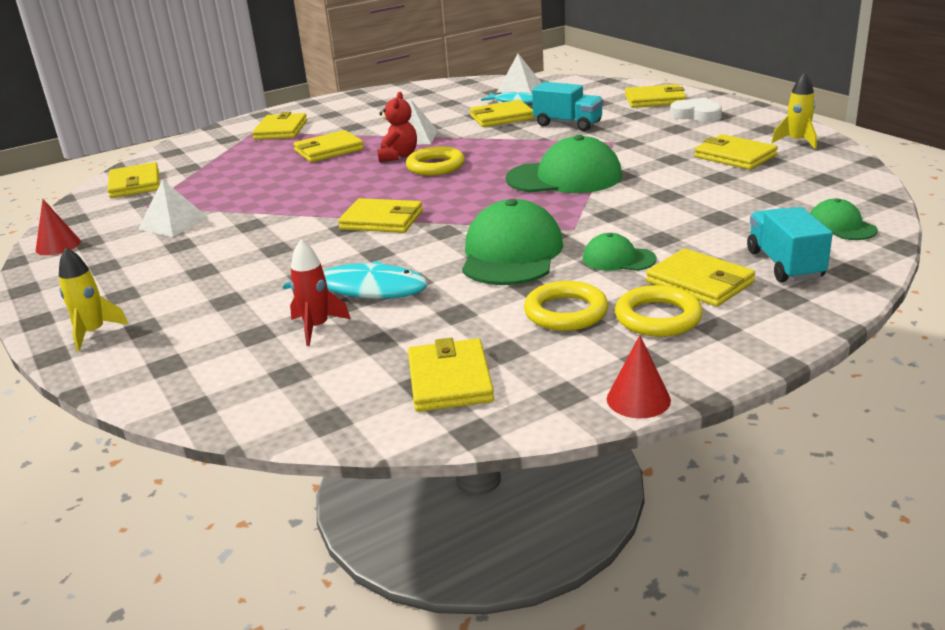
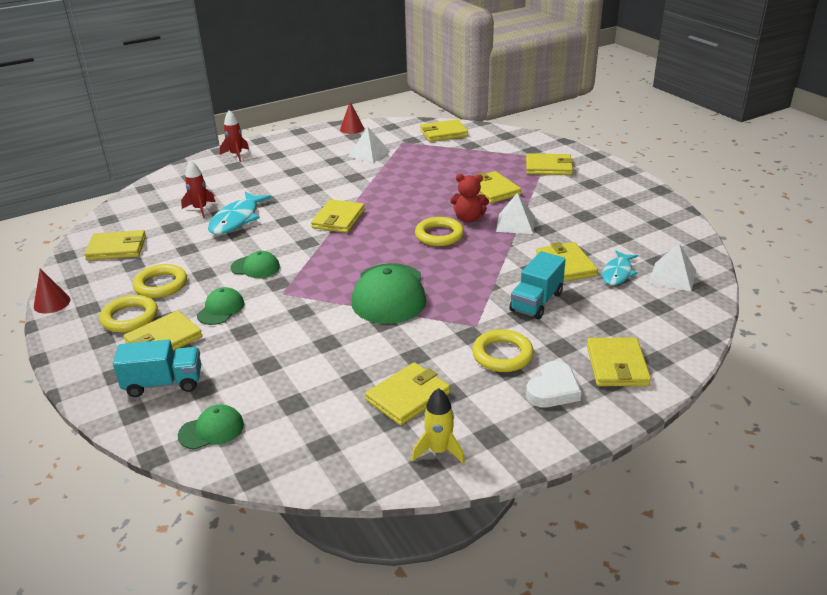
camera: 90 degrees right, 5 degrees up
yellow rocket [59,248,129,351] -> red rocket [220,110,249,162]
green cap [462,199,563,285] -> green cap [230,251,280,278], size x0.52
none -> yellow ring [472,329,534,372]

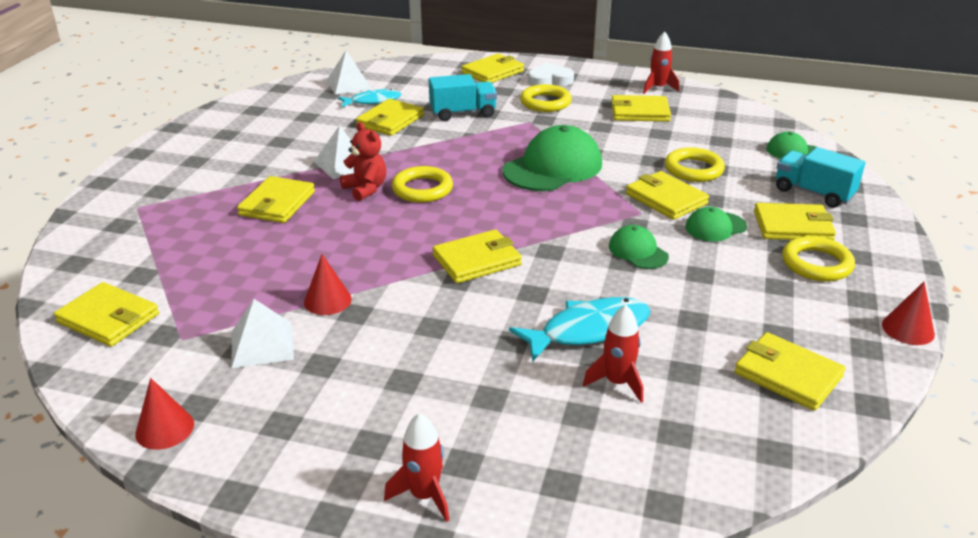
camera: 135 degrees left, 0 degrees up
yellow ring [133,264,187,298] -> yellow ring moved to [665,147,725,182]
yellow rocket [412,388,465,464] -> red rocket [643,32,679,94]
yellow wallet [526,153,574,175] -> yellow wallet moved to [626,171,709,220]
none -> red cone [304,254,352,315]

